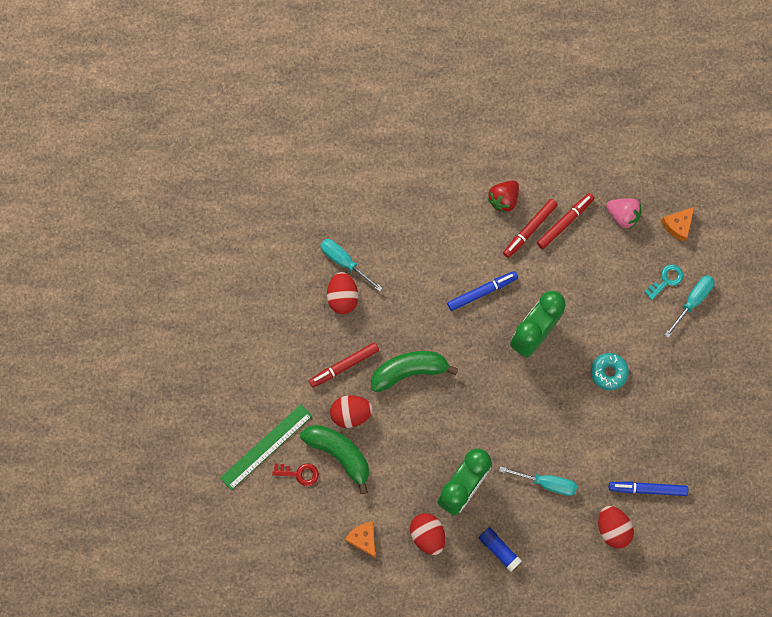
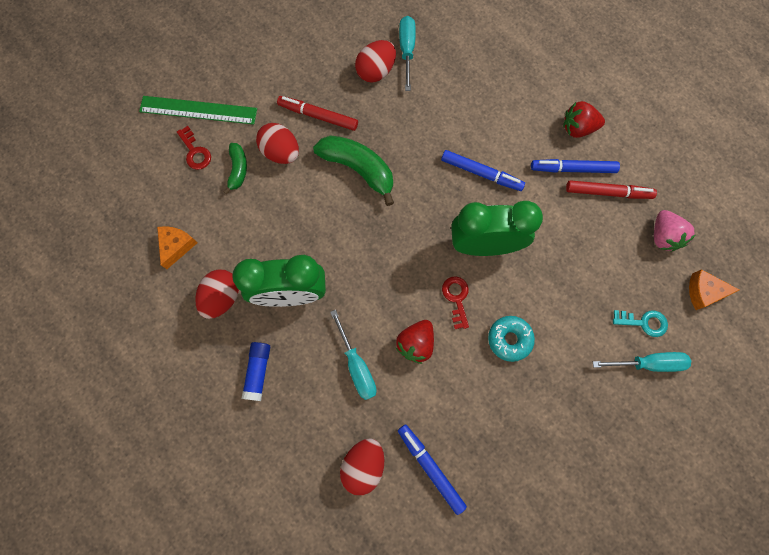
camera: 50 degrees right, 0 degrees up
green banana [300,425,369,494] -> green banana [223,143,247,194], size x0.56
red marker [503,199,558,258] -> blue marker [531,159,620,173]
none -> red strawberry [396,320,434,364]
none -> red key [442,276,469,329]

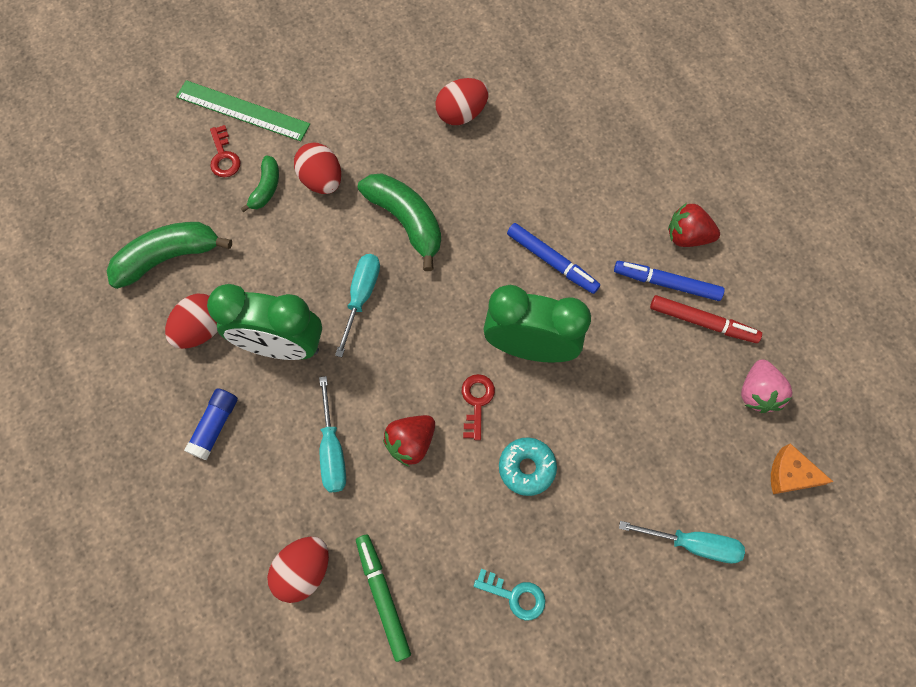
camera: 15 degrees right, 5 degrees down
orange cheese [157,226,197,269] -> green banana [107,222,232,289]
red marker [277,96,358,131] -> none
blue marker [398,424,467,515] -> green marker [356,535,411,662]
turquoise screwdriver [399,16,416,91] -> turquoise screwdriver moved to [335,254,380,357]
turquoise key [613,310,668,337] -> turquoise key moved to [474,569,546,620]

